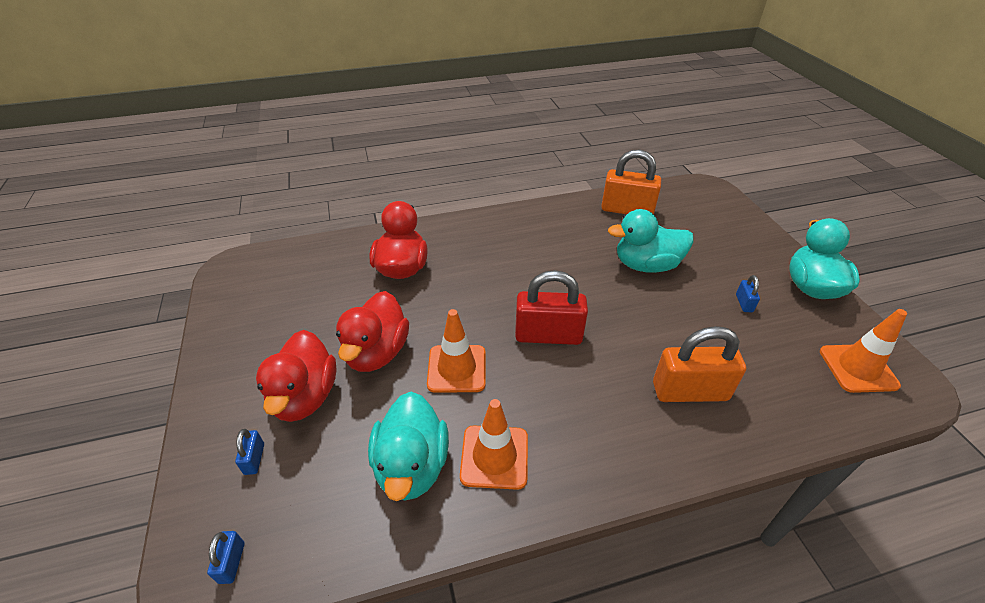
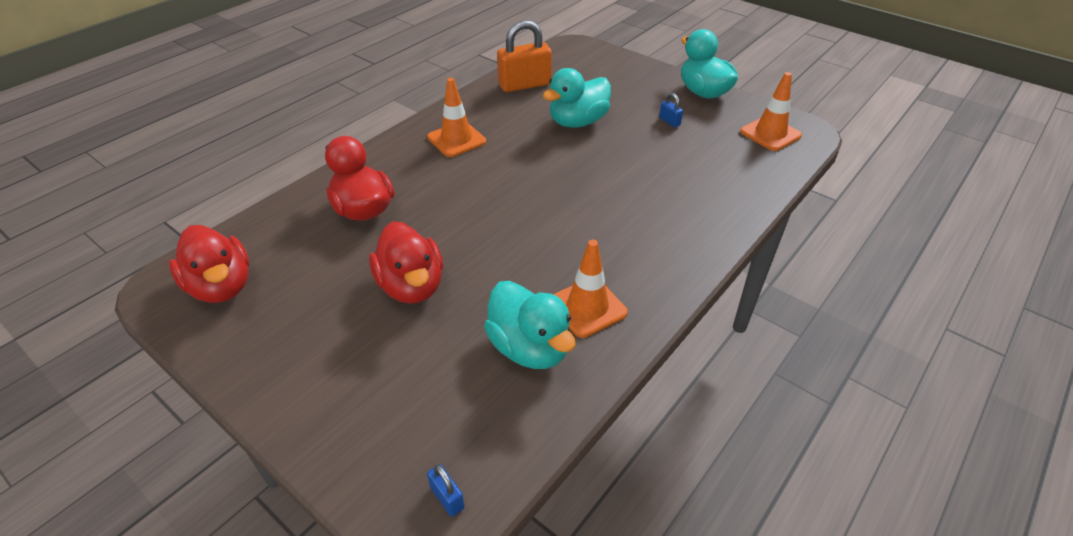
camera: 35 degrees left, 0 degrees up
blue padlock [235,429,264,475] -> none
red duck [256,330,337,422] -> red duck moved to [169,225,249,303]
orange traffic cone [427,309,486,393] -> orange traffic cone moved to [427,78,486,157]
red padlock [515,270,588,345] -> none
orange padlock [653,326,746,402] -> none

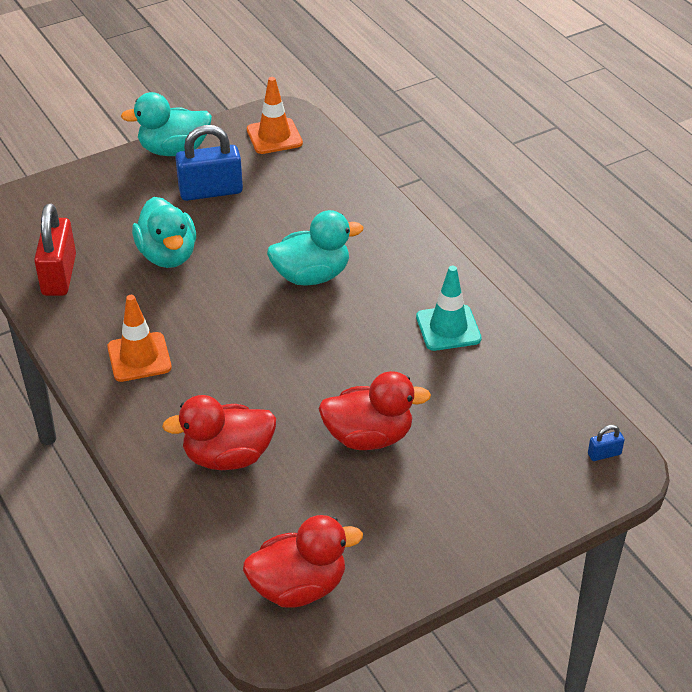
camera: 70 degrees left, 0 degrees up
turquoise duck [484,281,576,369] -> turquoise duck moved to [267,210,363,286]
orange padlock [497,20,552,92] -> red padlock [34,204,76,296]
orange traffic cone [553,240,628,338] -> turquoise traffic cone [416,266,481,351]
blue padlock [659,93,683,127] -> blue padlock [175,125,243,201], size x2.29

